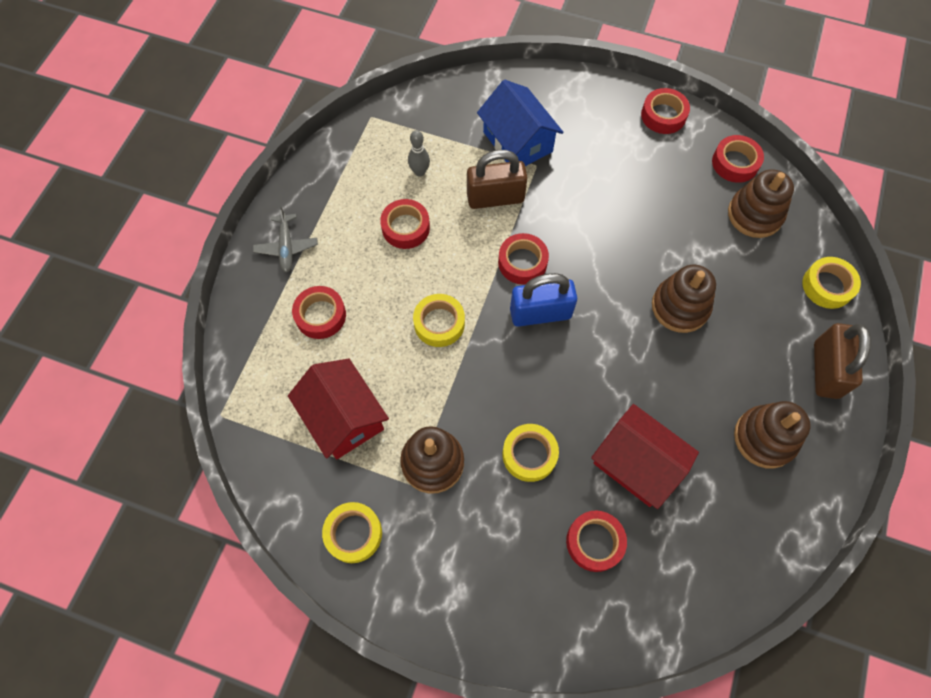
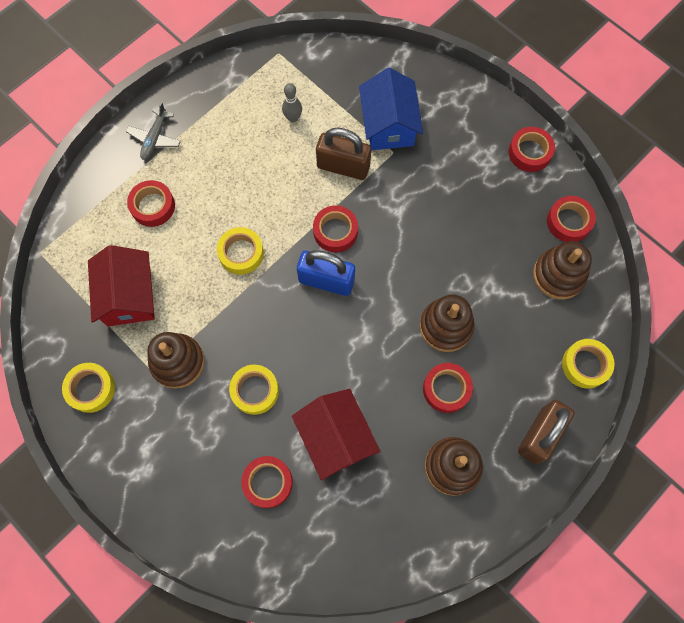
camera: 25 degrees right, 5 degrees up
red tape [380,199,430,249] -> red tape moved to [423,363,473,413]

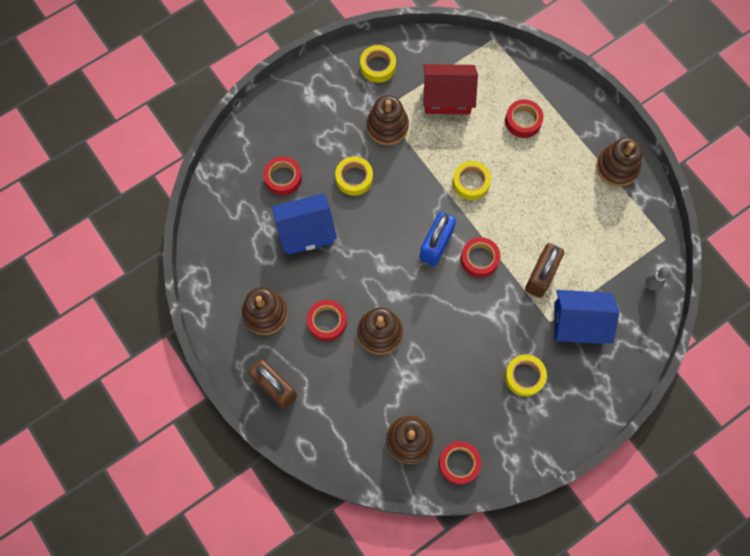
camera: 100 degrees right, 0 degrees up
grey plane [126,102,181,160] -> none
grey bowling pin [282,83,302,123] -> grey bowling pin moved to [645,267,670,291]
red house [292,389,380,480] -> blue house [272,193,337,255]
red tape [508,127,555,172] -> none
yellow tape [562,339,615,388] -> yellow tape moved to [505,354,547,397]
none -> brown stacking toy [596,137,643,187]

